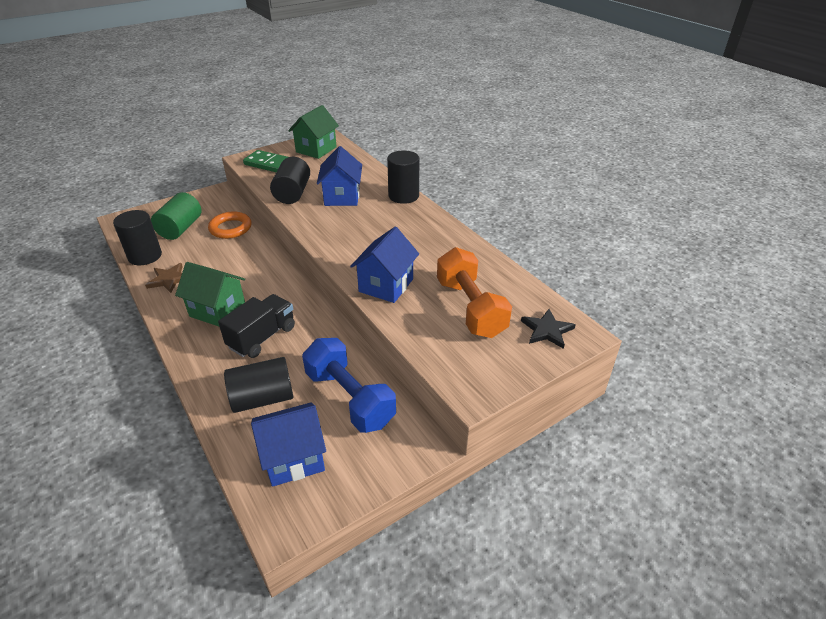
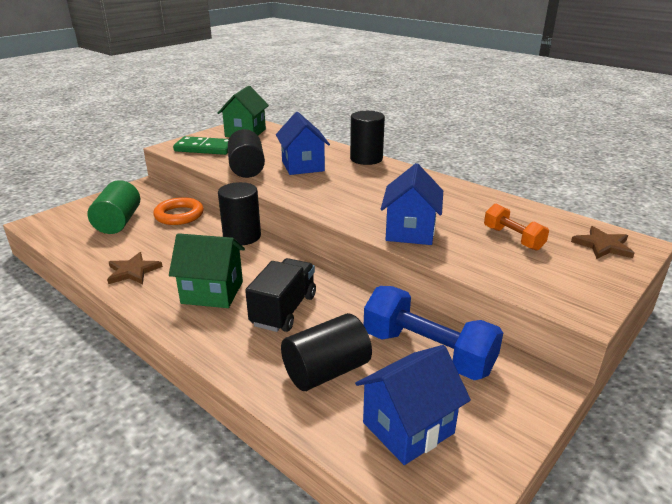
camera: 15 degrees left, 10 degrees down
black cylinder [113,210,162,265] -> black cylinder moved to [218,182,261,245]
orange dumbbell [437,247,512,338] -> orange dumbbell [484,204,549,250], size x0.57
black star [521,309,576,349] -> brown star [571,226,634,259]

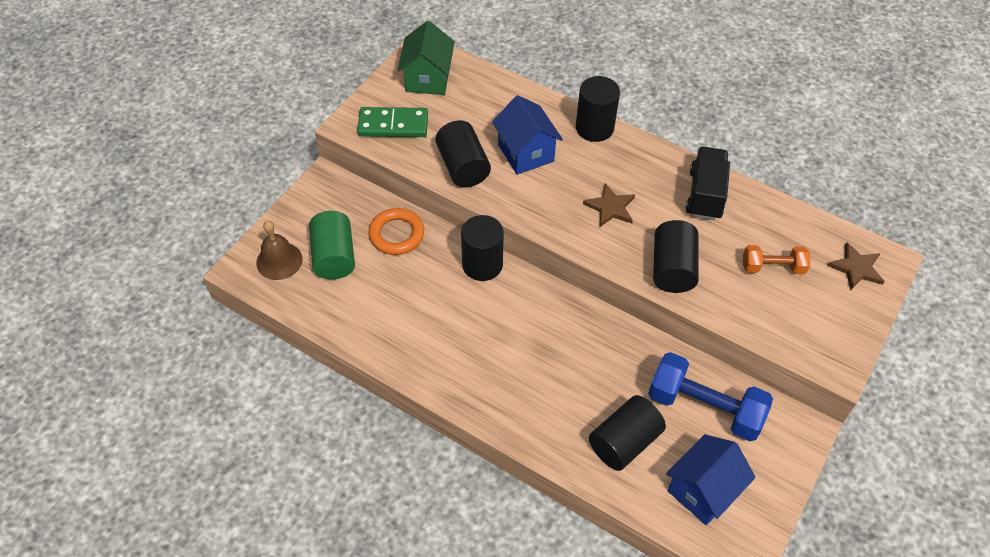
camera: 10 degrees left, 25 degrees up
brown star [107,252,163,284] -> brown star moved to [583,183,635,228]
green house [169,233,245,308] -> none
black truck [245,258,316,332] -> black truck moved to [686,146,730,220]
blue house [381,163,443,245] -> black cylinder [653,220,699,293]
orange dumbbell [484,204,549,250] -> orange dumbbell turned 45 degrees counterclockwise [743,245,810,274]
none -> brown bell [256,221,303,280]

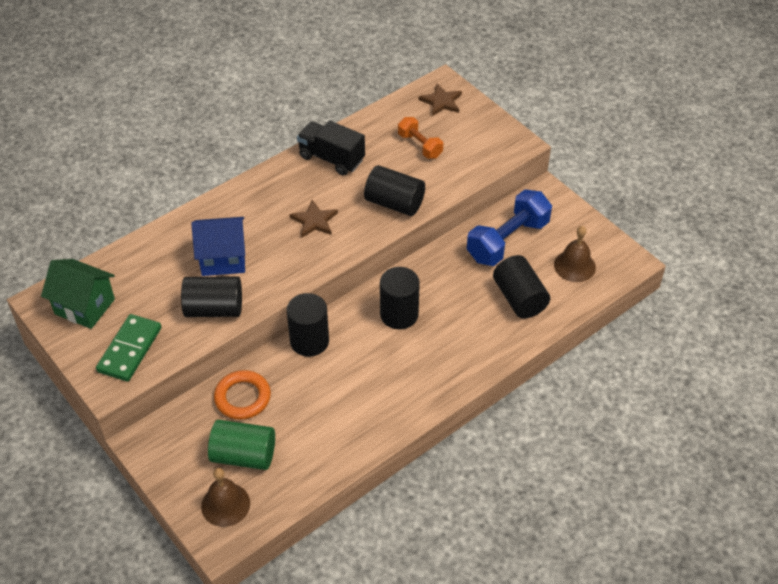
camera: 70 degrees left, 5 degrees down
black cylinder [576,76,620,142] -> black cylinder moved to [380,267,420,329]
blue house [666,434,756,525] -> brown bell [554,226,596,282]
orange dumbbell [743,245,810,274] -> orange dumbbell turned 60 degrees counterclockwise [398,117,443,159]

